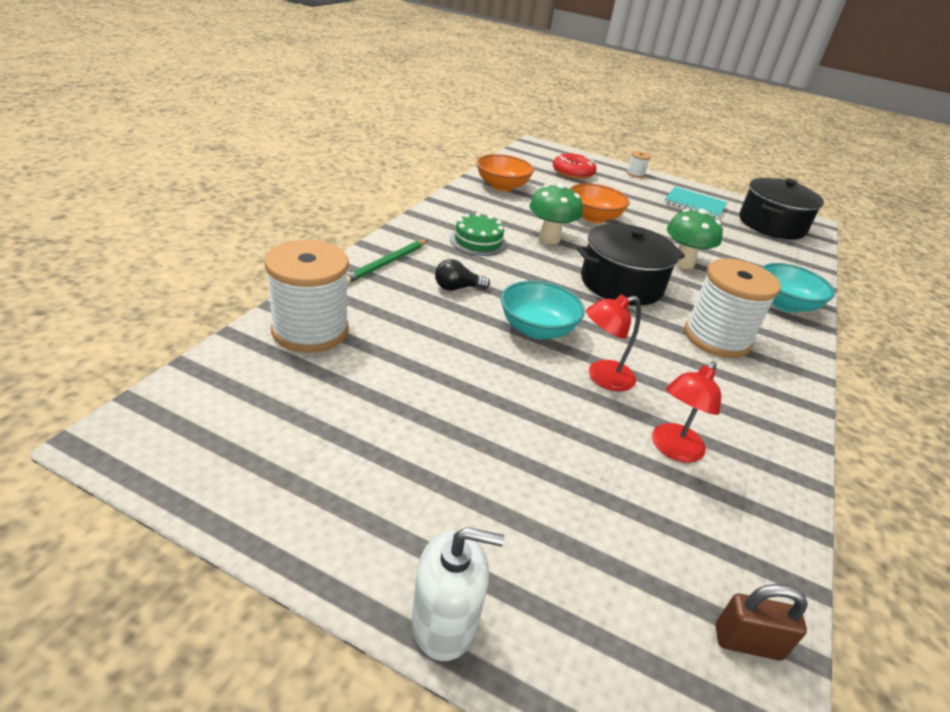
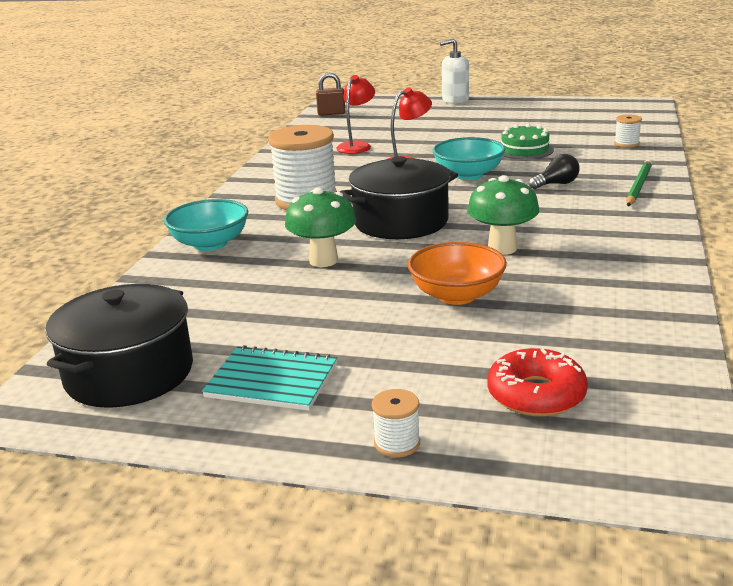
camera: 175 degrees right, 10 degrees down
white spool [265,240,349,353] -> white spool [614,114,642,148], size x0.43
green cake [450,213,507,256] -> green cake moved to [501,124,554,160]
orange bowl [476,154,534,191] -> none

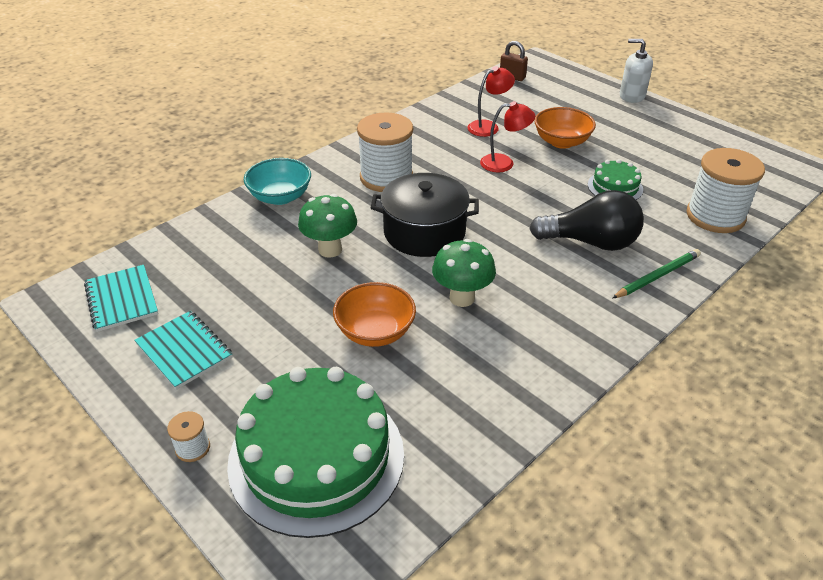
camera: 30 degrees right, 15 degrees up
black pot [45,284,193,408] -> turquoise notebook [84,265,158,332]
turquoise bowl [433,137,505,180] -> none
red donut [487,348,588,417] -> green cake [227,367,404,538]
black light bulb [529,154,580,189] -> black light bulb [529,190,644,251], size x2.07
white spool [614,114,642,148] -> white spool [687,148,765,233], size x2.30
none -> orange bowl [534,107,596,149]

